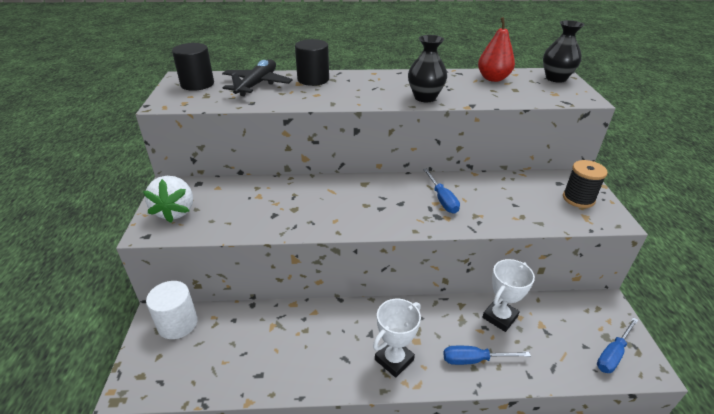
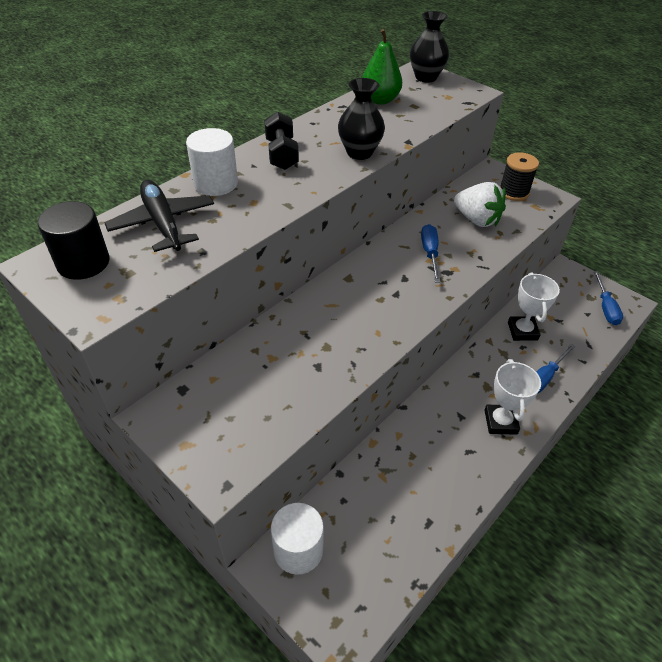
camera: 45 degrees left, 10 degrees up
white strawberry [143,176,193,223] -> white strawberry moved to [454,182,506,227]
black cylinder [295,39,329,86] -> white cylinder [186,128,238,196]
blue screwdriver [423,168,460,213] -> blue screwdriver turned 120 degrees counterclockwise [421,224,440,282]
red pear [478,17,515,82] -> green pear [362,29,402,105]
none -> black dumbbell [264,112,299,170]

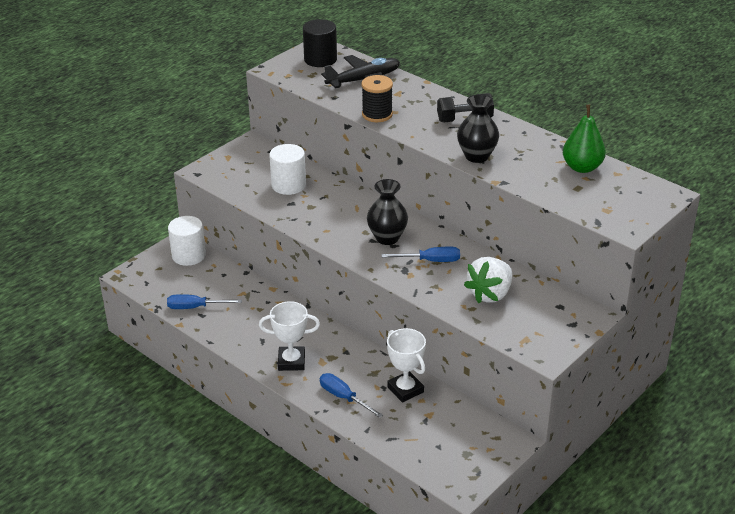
camera: 90 degrees right, 10 degrees down
white cylinder [186,128,238,196] -> white cylinder moved to [269,144,306,195]
black vase [410,11,449,83] -> black vase moved to [367,179,408,245]
black spool [500,152,539,201] -> black spool moved to [362,75,393,122]
white trophy [508,272,560,341] -> white trophy turned 60 degrees clockwise [387,328,426,402]
blue screwdriver [594,271,623,325] -> blue screwdriver moved to [167,294,242,309]

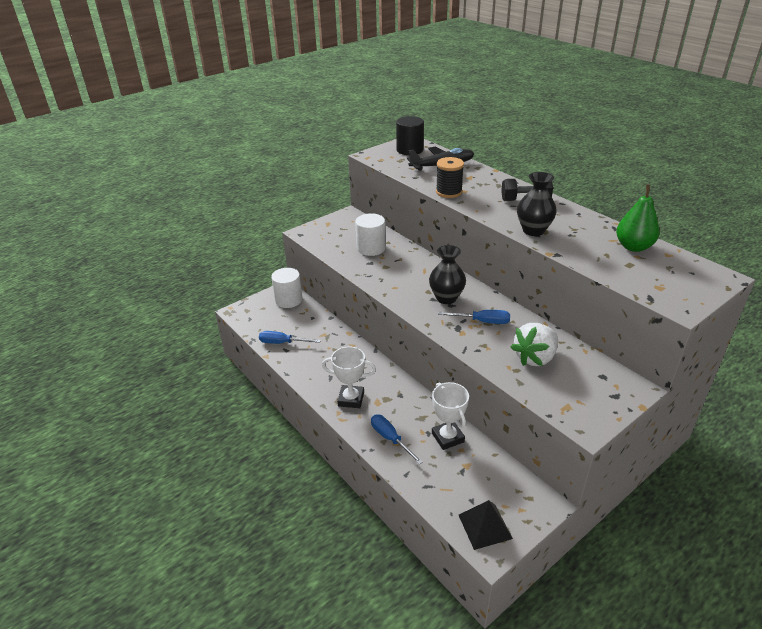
camera: 10 degrees right, 0 degrees up
none -> black pyramid [459,500,513,550]

